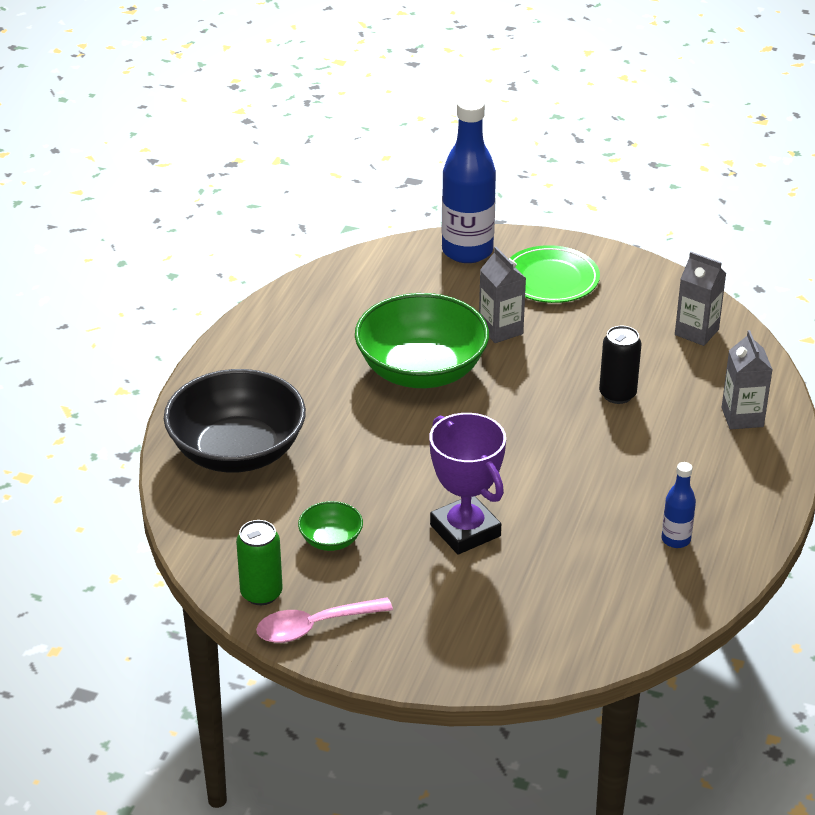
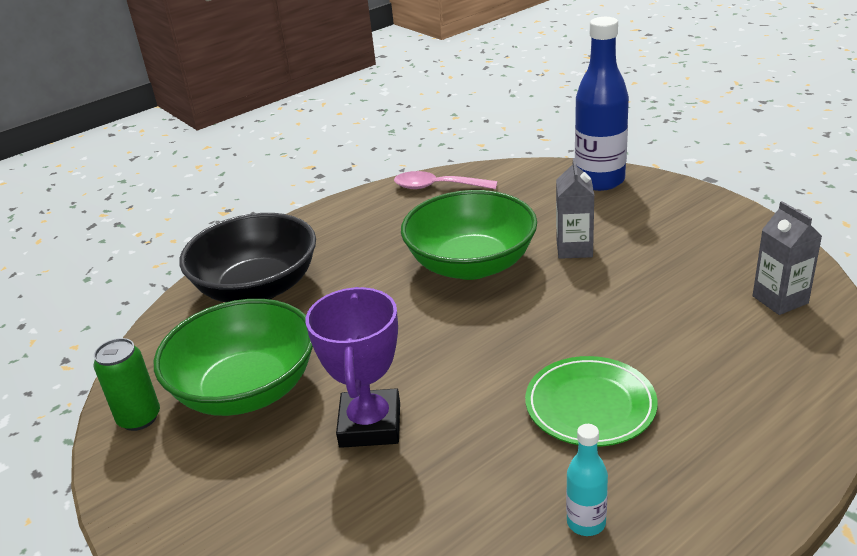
camera: 35 degrees right, 5 degrees down
pink spoon [256,597,393,643] -> pink spoon moved to [394,171,498,189]
green bowl [298,501,363,551] -> green bowl [154,299,313,416], size x2.28
green plate [510,245,600,303] -> green plate moved to [525,356,658,447]
black can [599,326,642,404] -> none
blue bottle [661,462,696,548] -> turquoise bottle [566,424,608,536]
grey carton [722,330,773,429] -> none

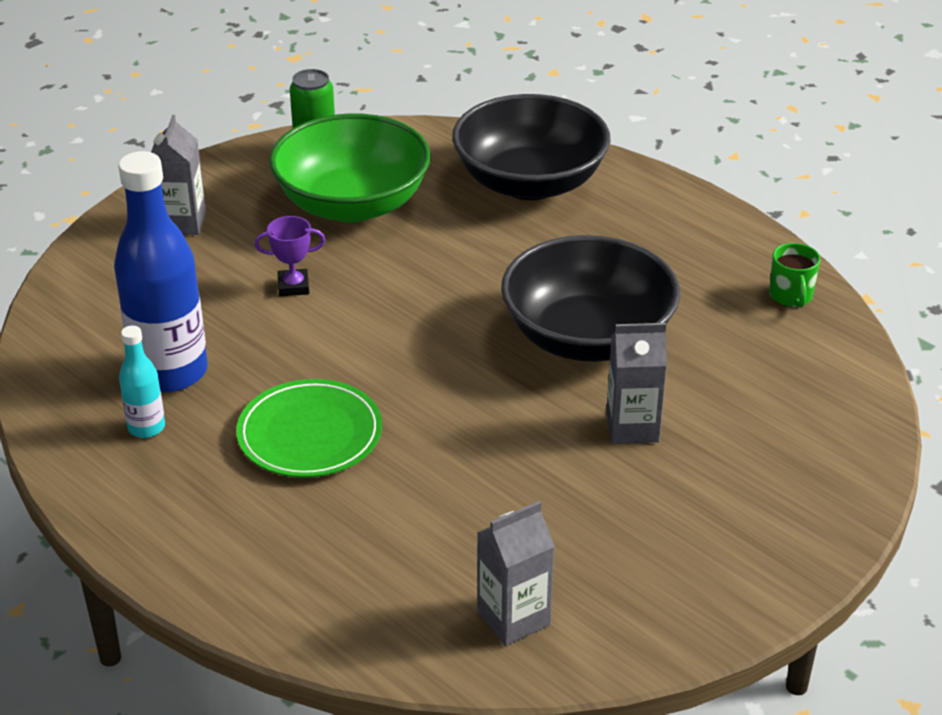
camera: 80 degrees right, 5 degrees up
purple trophy [306,287,400,448] -> purple trophy [254,216,326,296], size x0.50
pink spoon [394,171,498,189] -> green mug [769,243,820,308]
green bowl [401,190,537,280] -> black bowl [501,235,680,362]
blue bottle [575,17,629,191] -> blue bottle moved to [114,151,208,392]
none -> grey carton [151,115,206,235]

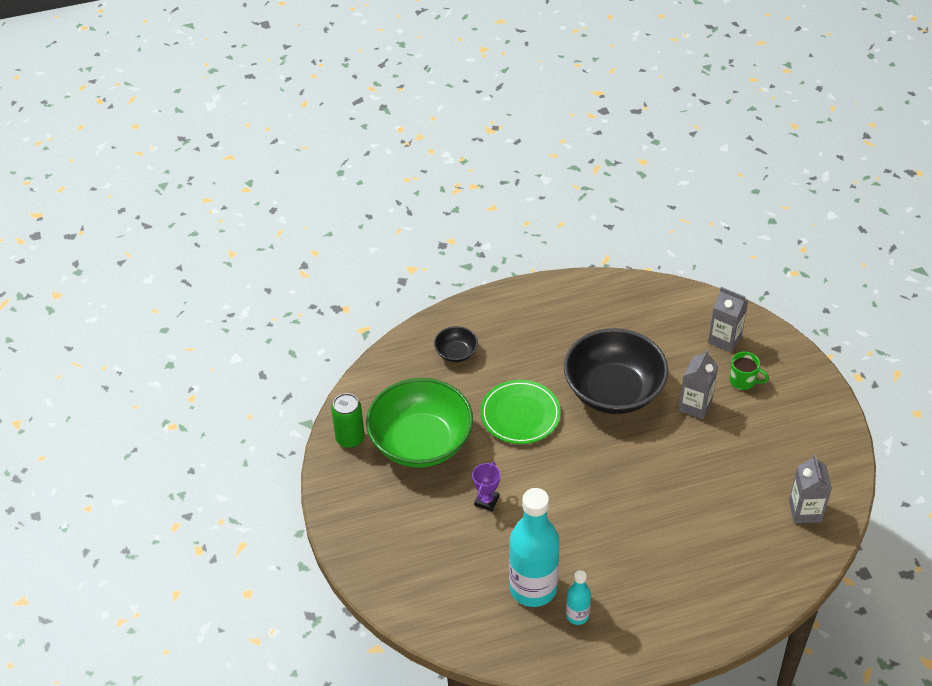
camera: 60 degrees left, 10 degrees up
blue bottle [114,151,208,392] -> turquoise bottle [509,488,560,607]
grey carton [151,115,206,235] -> grey carton moved to [708,287,748,353]
green plate [236,379,382,478] -> green plate moved to [480,380,561,444]
black bowl [452,94,611,200] -> black bowl [434,326,478,362], size x0.44
green mug [769,243,820,308] -> green mug moved to [729,352,769,390]

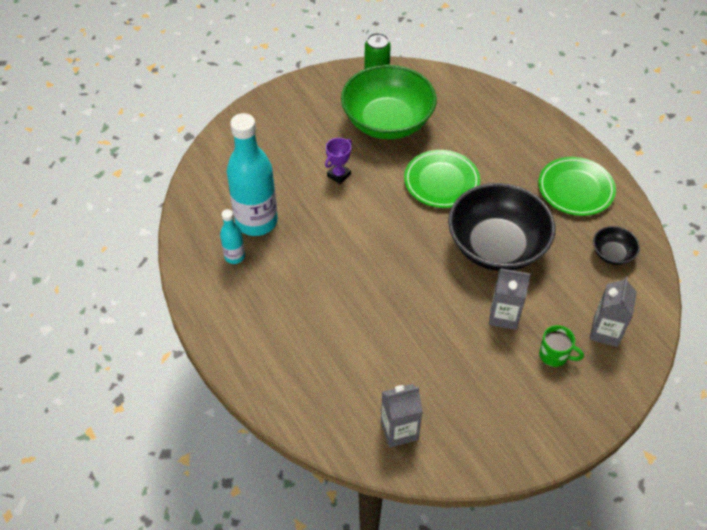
camera: 75 degrees right, 5 degrees up
black bowl [434,326,478,362] -> black bowl moved to [593,226,640,265]
purple trophy [472,462,500,511] -> purple trophy turned 60 degrees counterclockwise [325,138,352,184]
green mug [729,352,769,390] -> green mug turned 75 degrees counterclockwise [539,325,584,367]
none -> green plate [538,157,616,216]

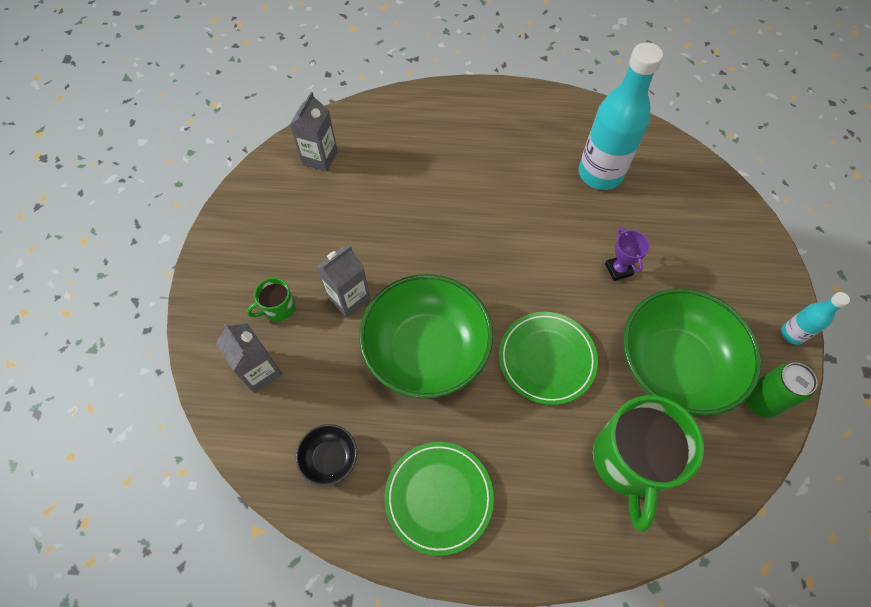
camera: 125 degrees right, 10 degrees up
turquoise bottle [220,209,245,264] -> turquoise bottle moved to [781,292,850,345]
black bowl [448,183,555,271] -> green bowl [359,274,493,398]
none -> green mug [593,395,704,532]

